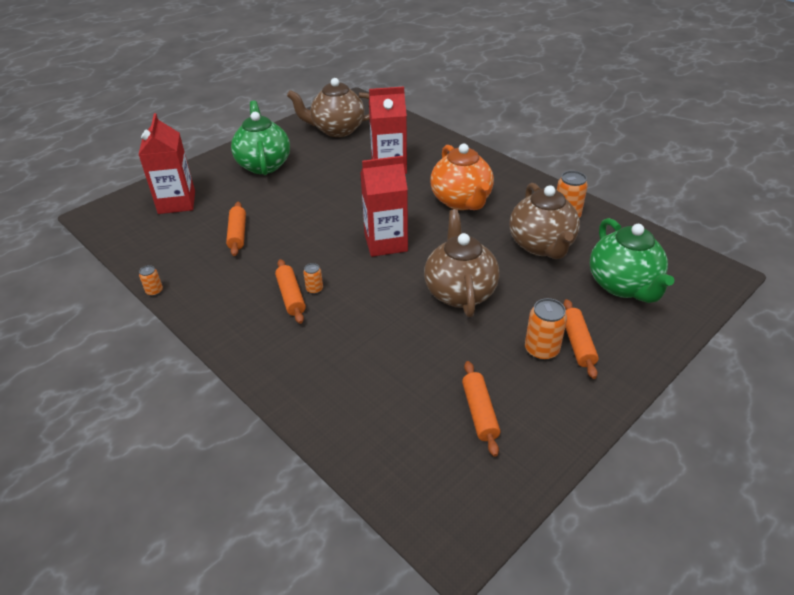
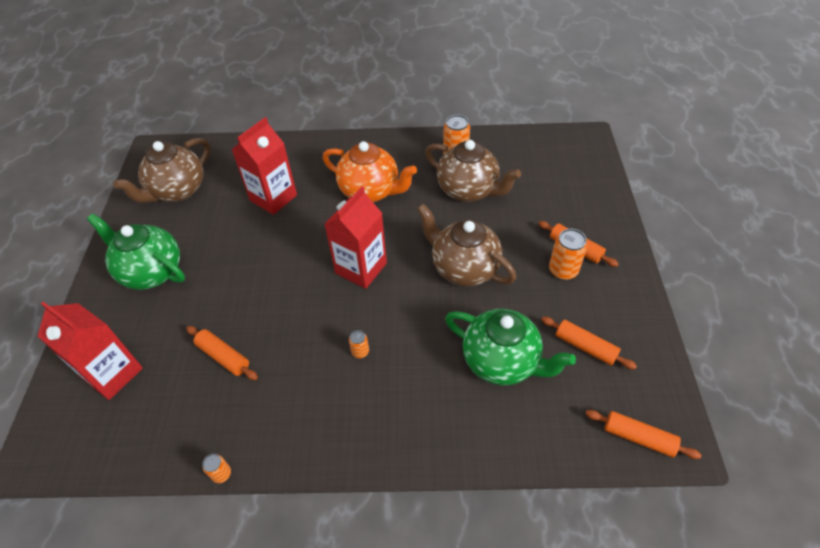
camera: 45 degrees left, 10 degrees up
orange rolling pin [275,259,306,324] -> orange rolling pin moved to [585,410,701,459]
green teapot [590,218,674,303] -> green teapot moved to [445,309,576,385]

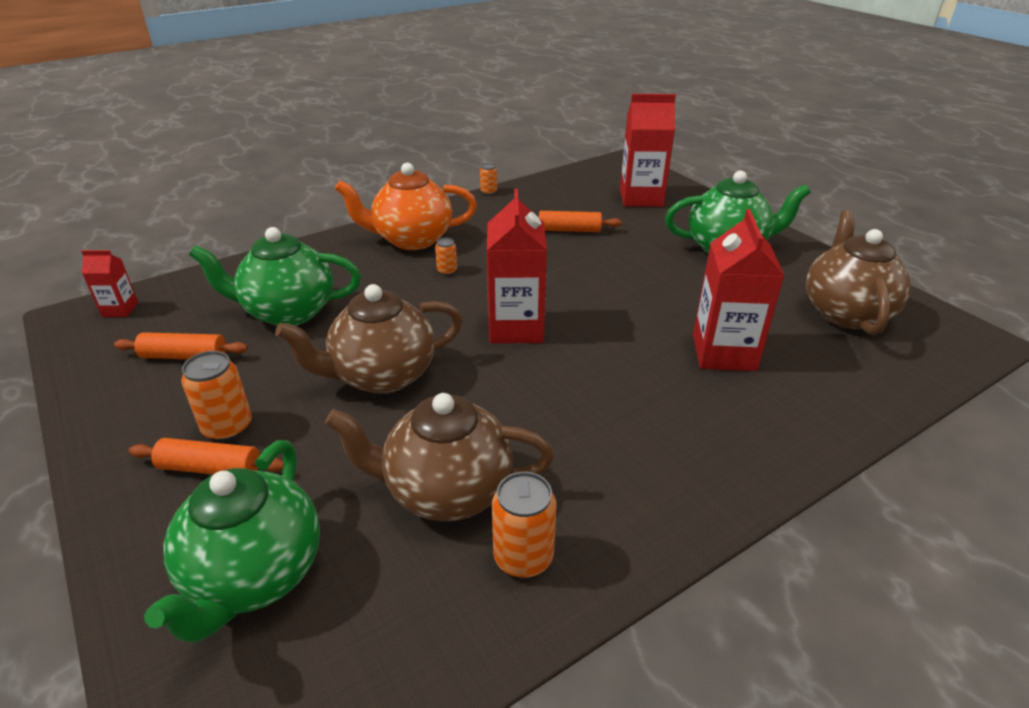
camera: 145 degrees right, 15 degrees down
orange teapot [323,141,417,202] -> orange teapot moved to [335,163,477,250]
brown teapot [417,204,516,286] -> brown teapot turned 150 degrees clockwise [275,284,463,394]
orange rolling pin [585,410,701,459] -> red carton [81,250,138,317]
none -> green teapot [144,440,320,643]

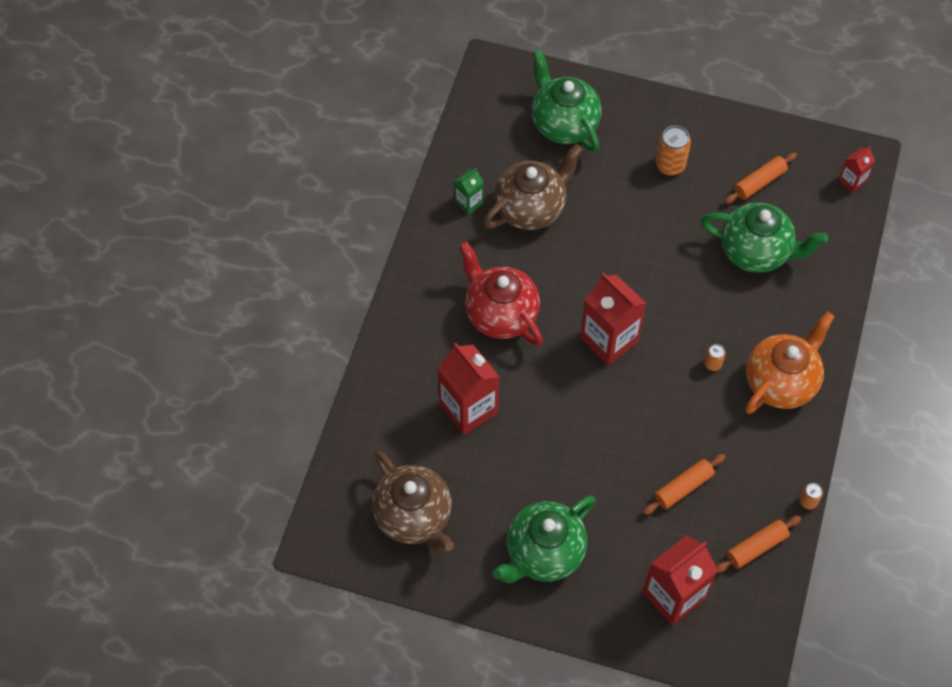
camera: 140 degrees right, 25 degrees up
orange rolling pin [129,438,284,475] -> orange rolling pin moved to [716,516,802,573]
green teapot [189,227,361,326] -> green teapot turned 60 degrees clockwise [701,202,828,273]
brown teapot [275,284,463,394] -> none
orange can [492,472,557,578] -> green carton [455,168,483,215]
none -> red teapot [459,241,543,346]

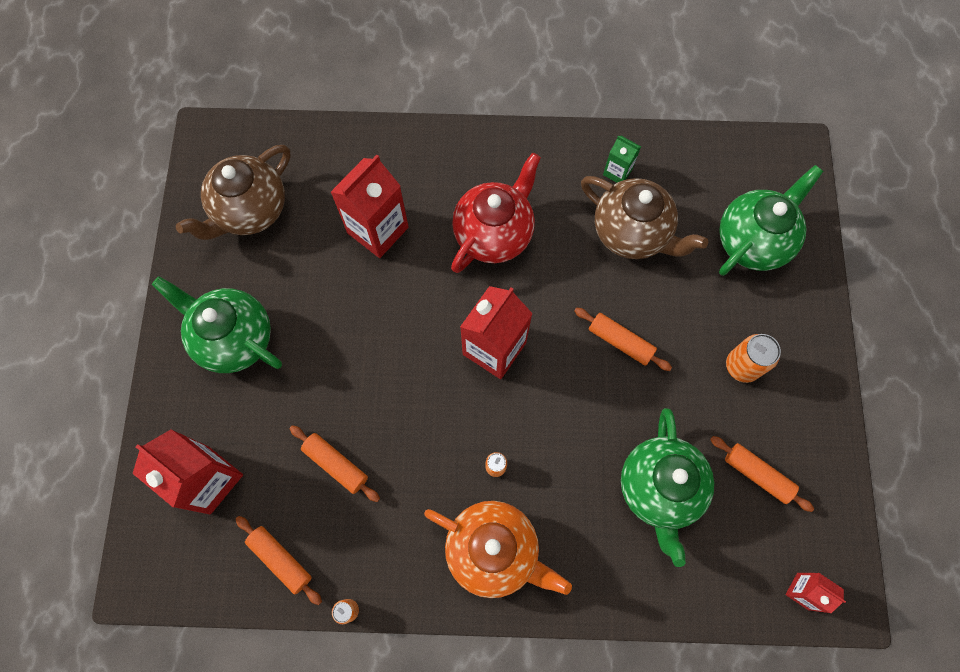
camera: 75 degrees right, 10 degrees up
none -> orange rolling pin [574,308,672,371]

